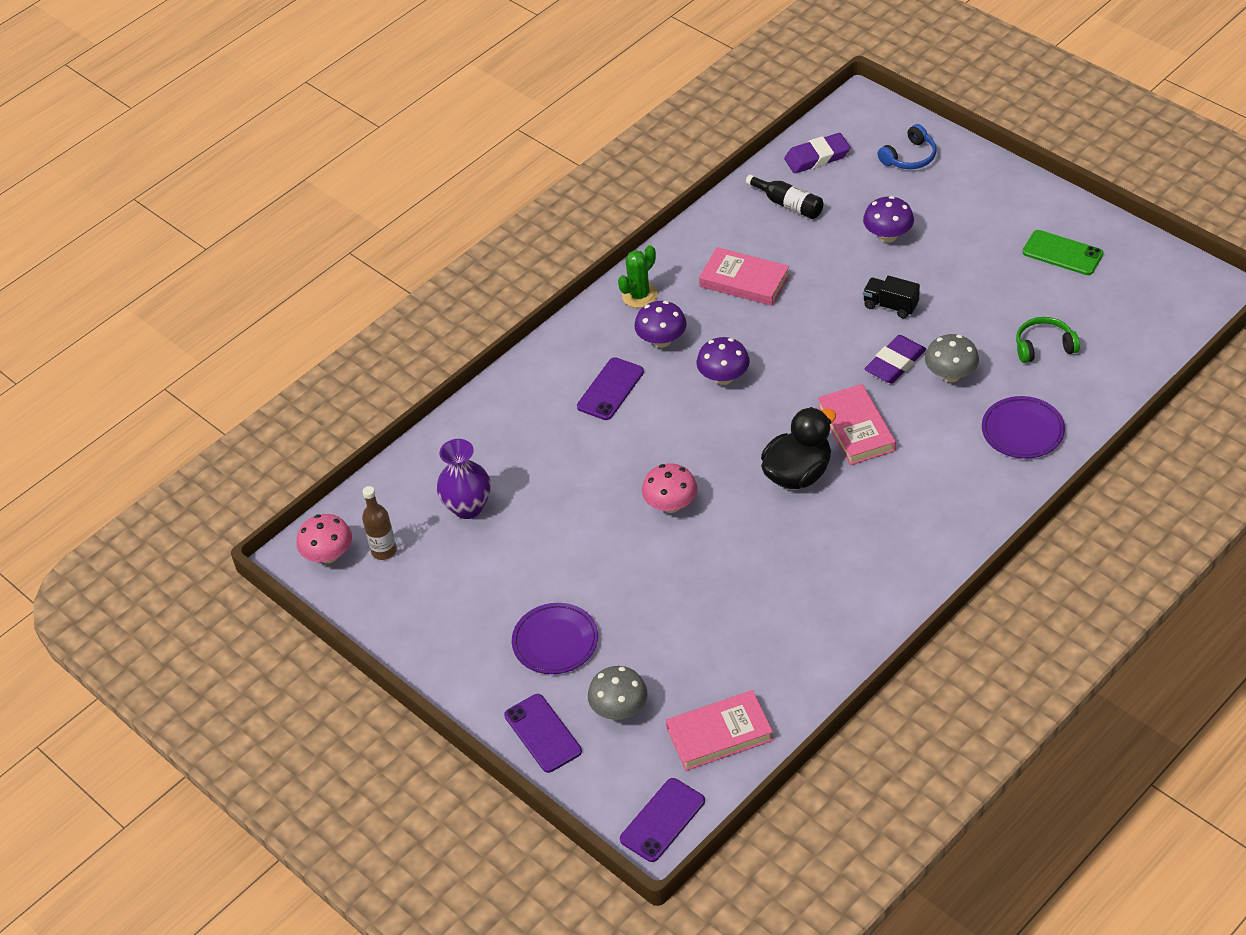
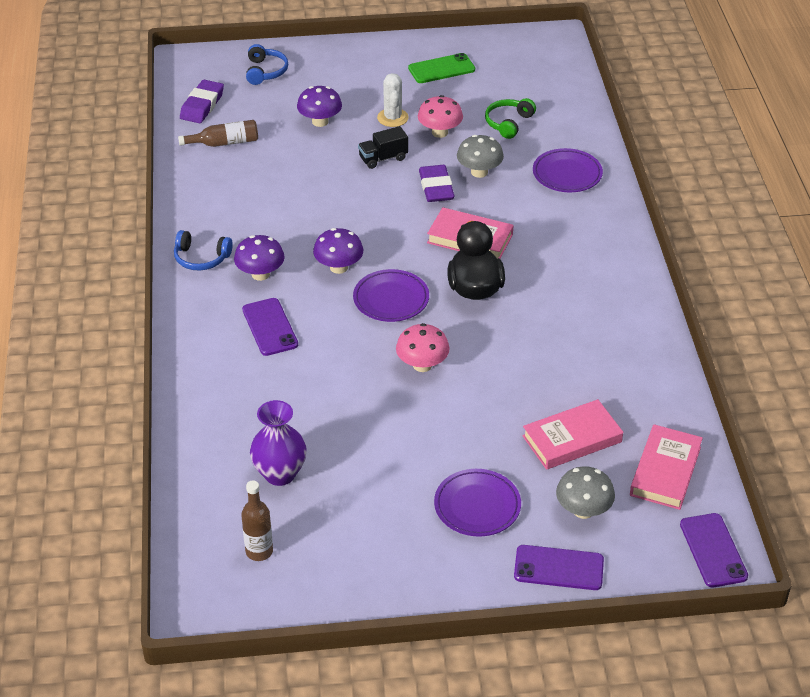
camera: 55 degrees left, 5 degrees down
pink mushroom [297,514,352,563] -> pink mushroom moved to [418,95,463,138]
green cactus [618,245,658,308] -> blue headphones [174,230,233,271]
pink book [699,247,790,306] -> pink book moved to [522,399,623,470]
black bottle [746,174,823,219] -> brown bottle [178,120,258,147]
none -> purple plate [353,269,429,322]
none -> white cactus [377,73,409,127]

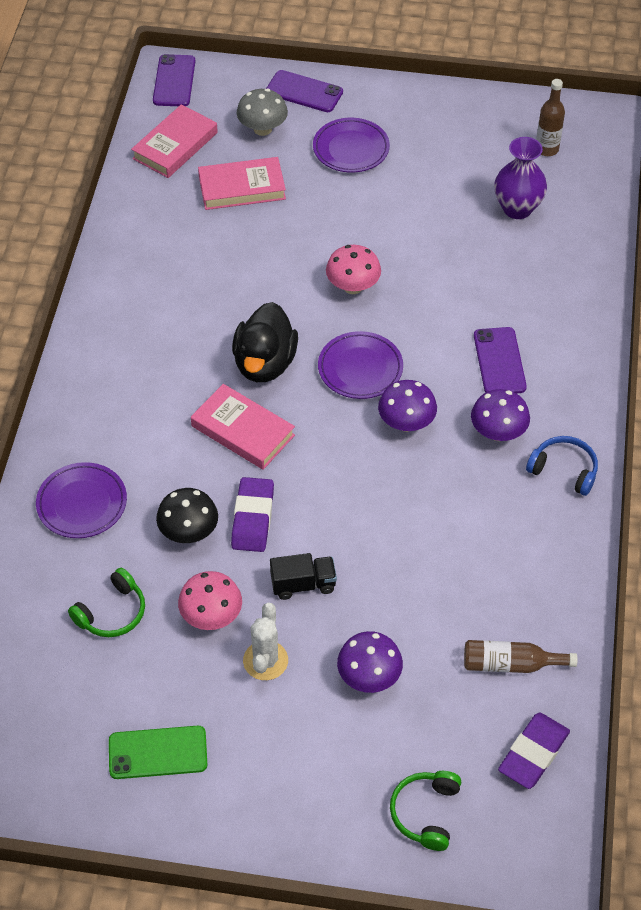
camera: 165 degrees left, 10 degrees up
blue headphones [246,44,288,85] -> green headphones [390,771,461,851]
grey mushroom [457,135,504,178] -> black mushroom [156,488,218,543]

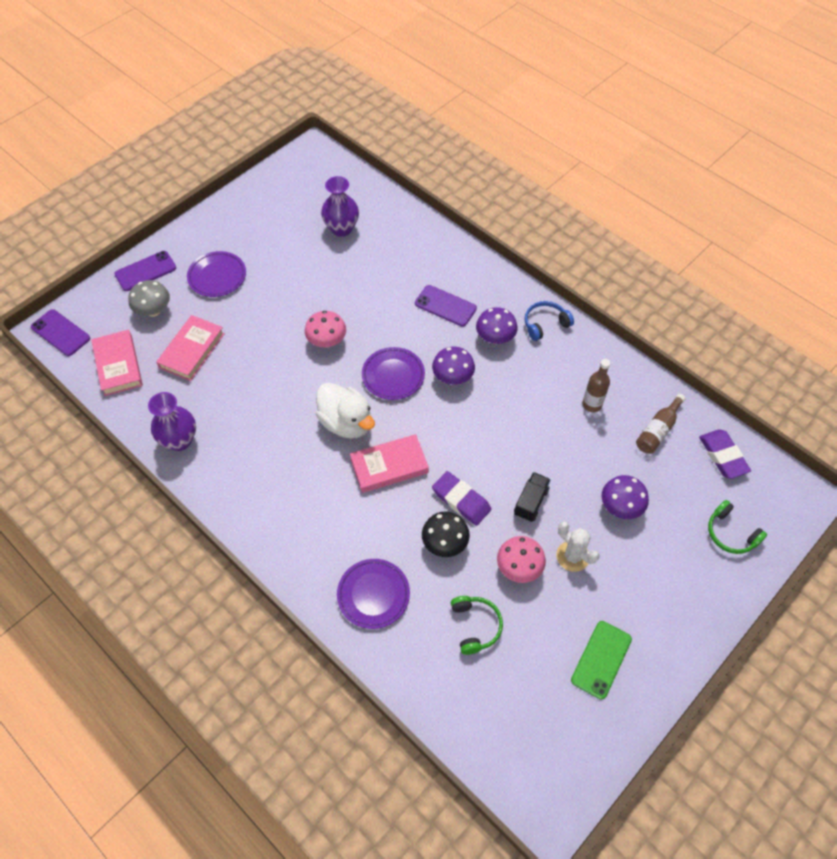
camera: 55 degrees left, 5 degrees up
black duck [232,302,298,382] -> white duck [316,382,375,439]
brown bottle [536,79,565,156] -> brown bottle moved to [582,359,611,412]
none -> purple vase [148,392,196,451]

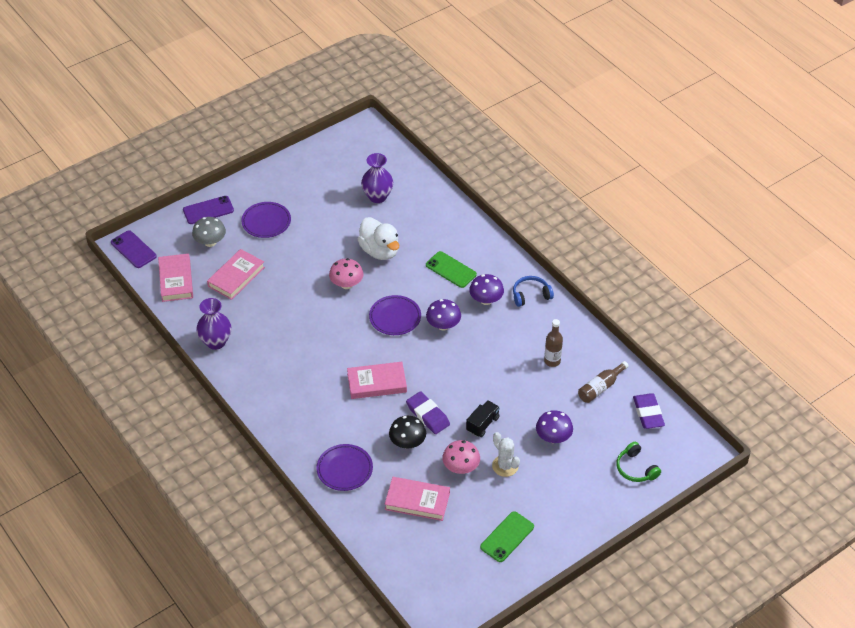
camera: 10 degrees right, 10 degrees down
white duck [316,382,375,439] -> white duck moved to [358,217,399,260]
purple phone [415,285,477,327] -> green phone [426,251,477,288]
green headphones [451,596,503,655] -> pink book [384,477,450,521]

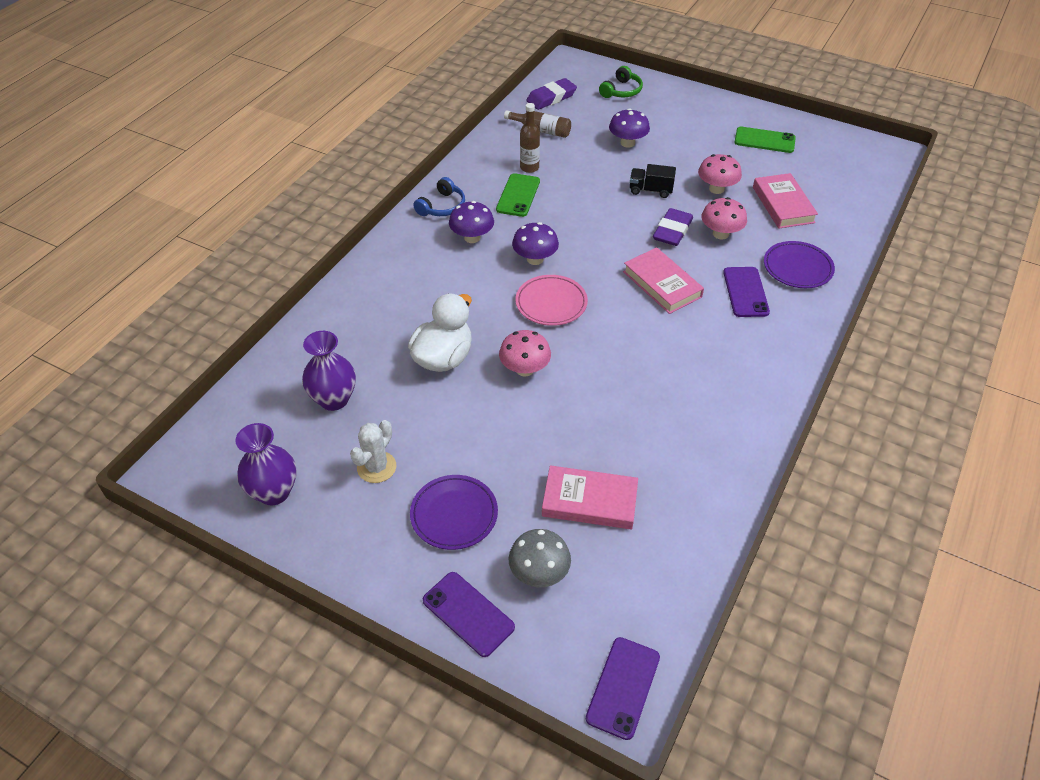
camera: 115 degrees left, 0 degrees up
pink book [158,253,193,302] -> none
purple vase [196,298,231,350] -> purple vase moved to [235,423,297,505]
purple plate [369,295,421,335] -> pink plate [515,275,588,326]
black mushroom [389,416,426,449] -> pink mushroom [701,197,747,239]
green phone [426,251,477,288] -> green phone moved to [496,173,540,217]
white cactus [492,432,520,477] -> white cactus moved to [350,420,396,483]
blue headphones [513,276,554,307] -> blue headphones turned 105 degrees counterclockwise [413,177,465,216]
none -> purple phone [723,267,770,317]

